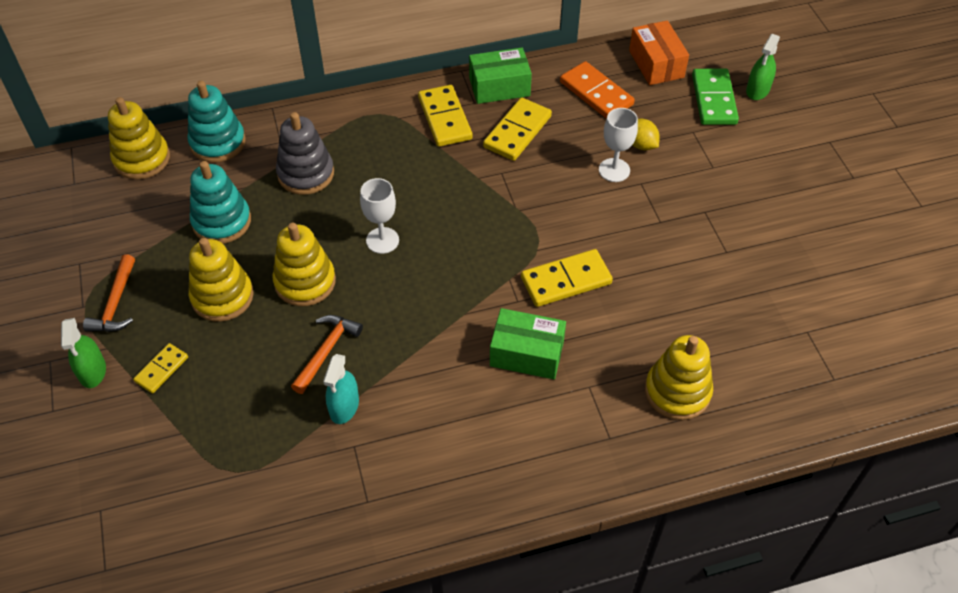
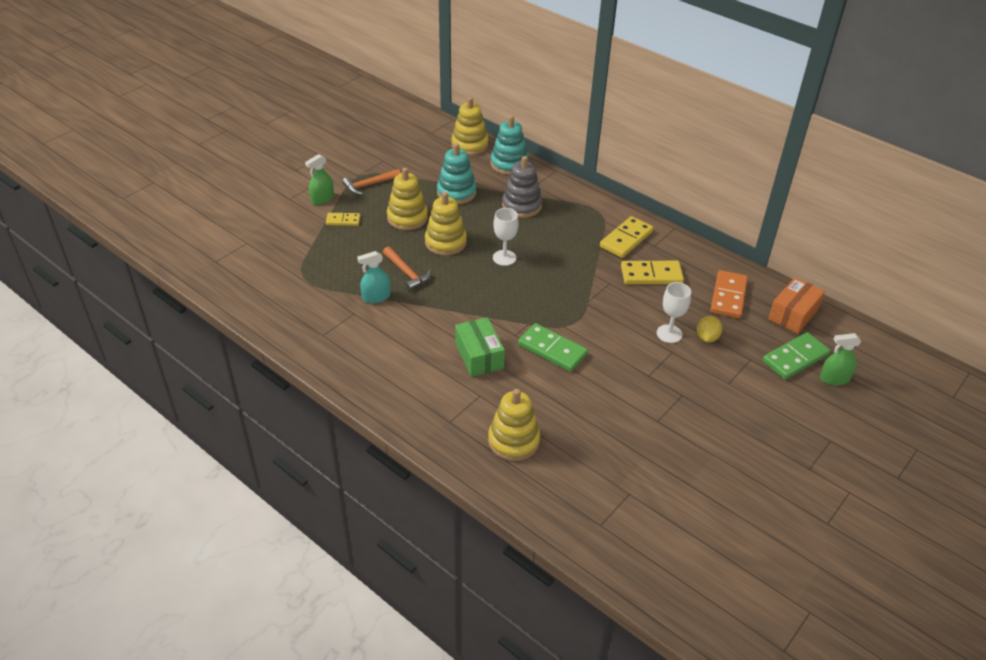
camera: 55 degrees right, 10 degrees down
orange hammer [291,315,363,394] -> orange hammer turned 60 degrees clockwise [383,247,431,291]
green box [469,48,532,104] -> none
yellow domino [521,249,613,307] -> green domino [518,323,588,372]

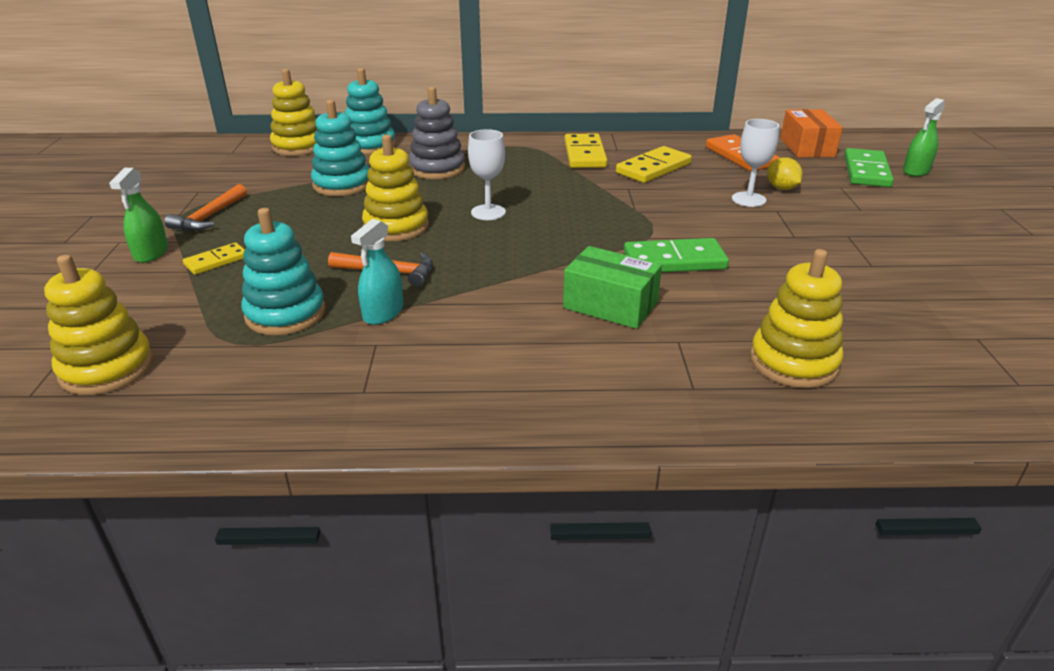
camera: 40 degrees left, 10 degrees down
yellow stacking toy [387,168,428,230] -> yellow stacking toy moved to [44,255,154,395]
none -> turquoise stacking toy [241,208,326,335]

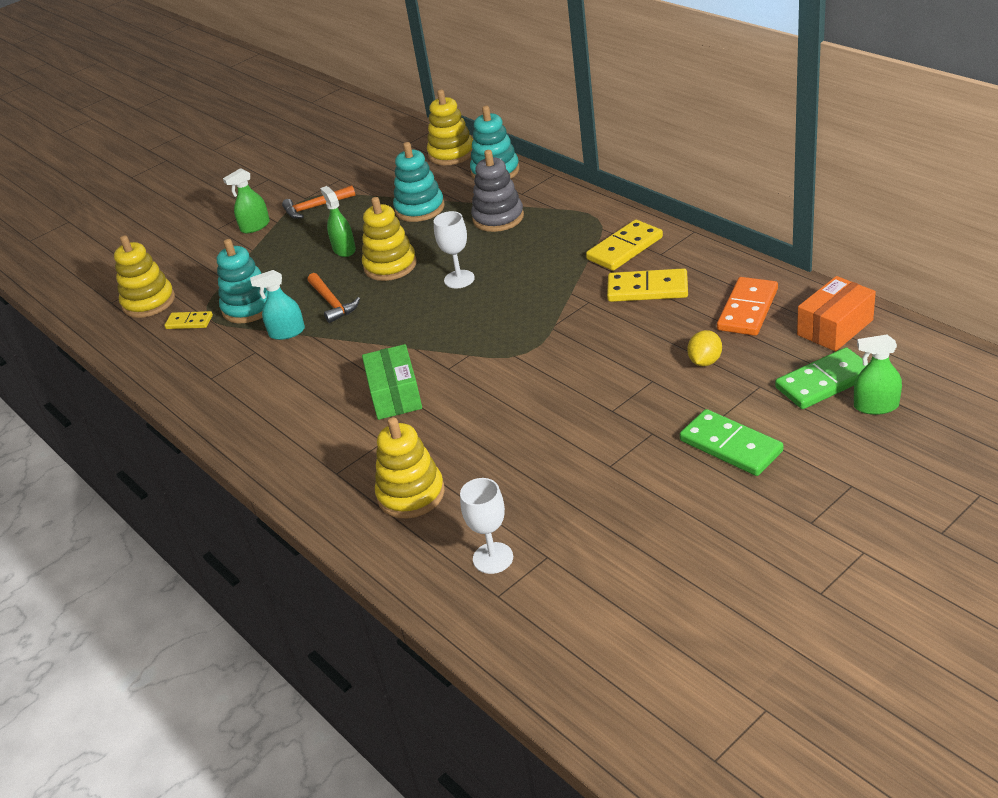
camera: 55 degrees right, 5 degrees up
yellow domino [183,242,245,275] -> yellow domino moved to [164,311,213,329]
green domino [624,238,729,272] -> green domino moved to [680,409,784,476]
white goblet [732,119,779,207] -> white goblet moved to [460,478,513,574]
none -> green spray bottle [320,186,356,257]

